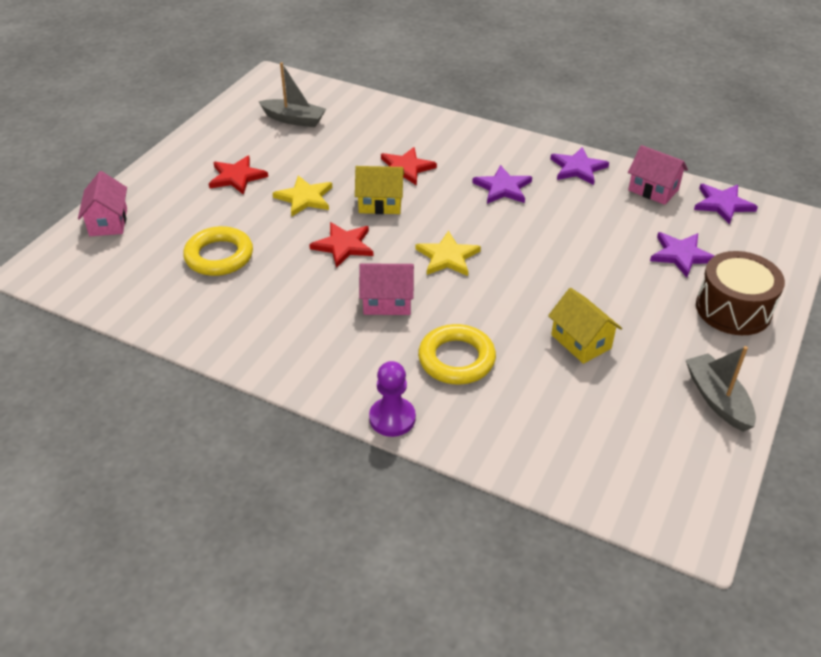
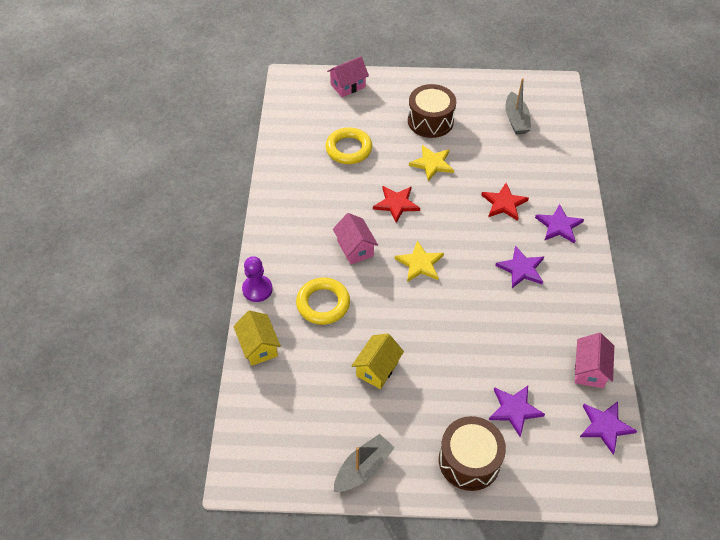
camera: 65 degrees right, 10 degrees up
red star [209,155,268,195] -> brown drum [408,84,456,138]
yellow house [355,166,404,214] -> yellow house moved to [233,310,281,366]
purple star [550,147,609,185] -> purple star moved to [535,204,584,244]

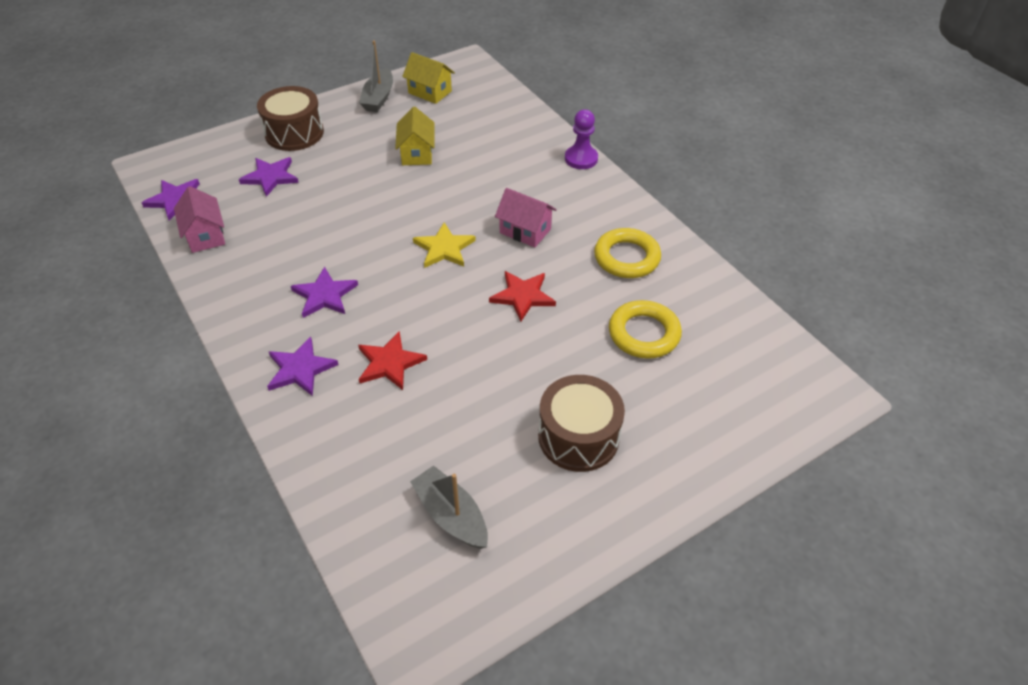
camera: 145 degrees right, 5 degrees down
yellow house [233,310,281,366] -> yellow house moved to [402,52,455,104]
yellow ring [296,278,350,325] -> yellow ring moved to [594,228,661,278]
pink house [327,56,369,97] -> none
yellow star [409,145,454,181] -> none

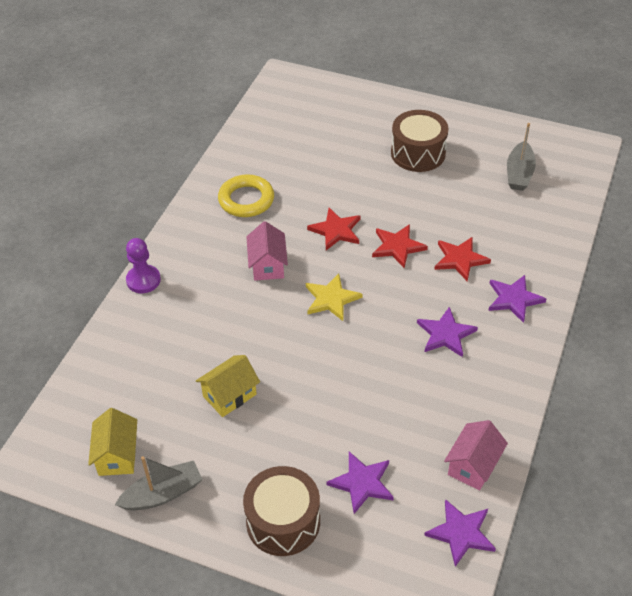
camera: 125 degrees left, 0 degrees up
yellow ring [609,300,682,359] -> none
none -> red star [372,224,428,268]

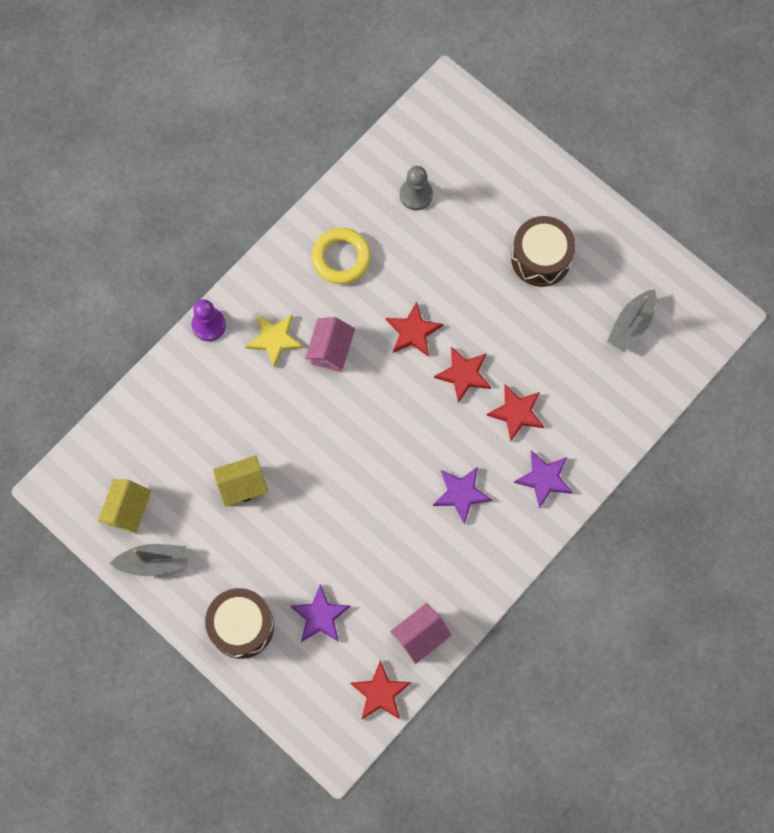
camera: 20 degrees right, 25 degrees up
yellow star [306,273,362,321] -> yellow star moved to [245,315,303,368]
purple star [424,499,496,567] -> red star [350,660,411,719]
none -> grey pawn [400,166,433,210]

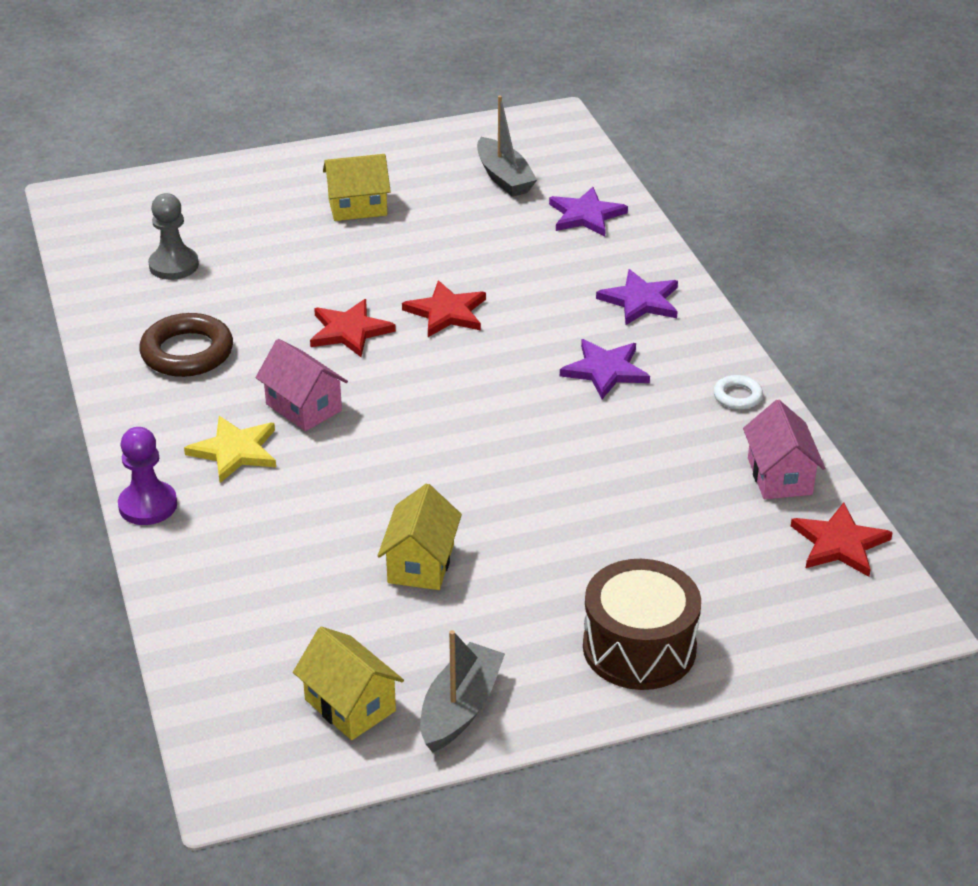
camera: 60 degrees left, 35 degrees down
purple star [290,584,351,642] -> purple star moved to [549,187,628,236]
yellow ring [311,228,371,284] -> brown ring [139,313,233,377]
red star [486,385,544,441] -> none
brown drum [511,216,576,287] -> yellow house [323,154,391,221]
none -> white ring [713,375,763,409]

